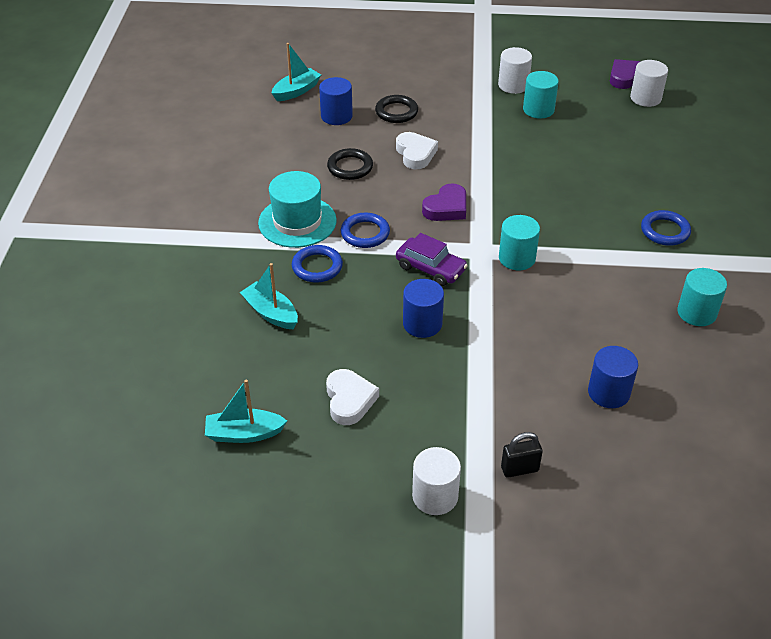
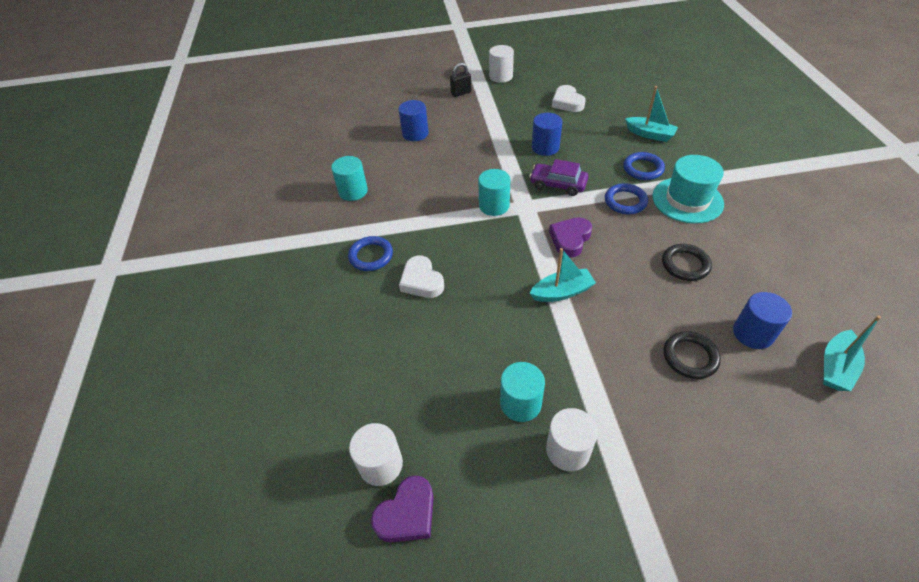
camera: 170 degrees right, 5 degrees up
turquoise boat [205,379,287,443] -> turquoise boat moved to [530,248,596,302]
white heart [396,132,438,169] -> white heart moved to [399,256,444,298]

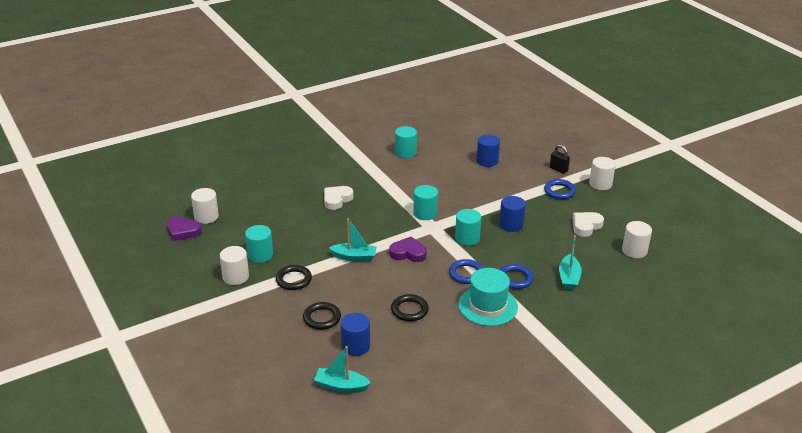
camera: 65 degrees right, 15 degrees down
blue ring [348,236,393,271] -> blue ring moved to [544,179,576,199]
purple car [529,159,588,196] -> turquoise cylinder [455,209,481,246]
turquoise boat [530,248,596,302] -> turquoise boat turned 45 degrees counterclockwise [329,218,377,262]
none -> black ring [276,265,312,290]
none -> white cylinder [622,221,652,258]

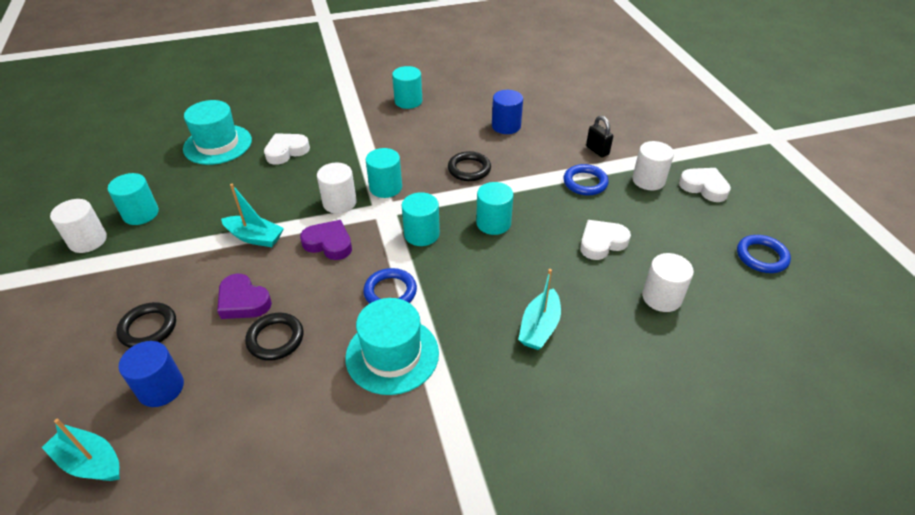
camera: 15 degrees right, 10 degrees up
purple heart [167,216,202,241] -> purple heart moved to [217,274,272,319]
white cylinder [191,188,219,224] -> white cylinder moved to [317,162,357,214]
black ring [276,265,312,290] -> black ring moved to [448,151,491,181]
blue cylinder [499,196,526,232] -> turquoise cylinder [476,182,513,235]
blue ring [500,264,534,289] -> blue ring moved to [737,235,791,273]
none -> turquoise hat [183,100,252,165]
none -> white heart [679,168,731,202]

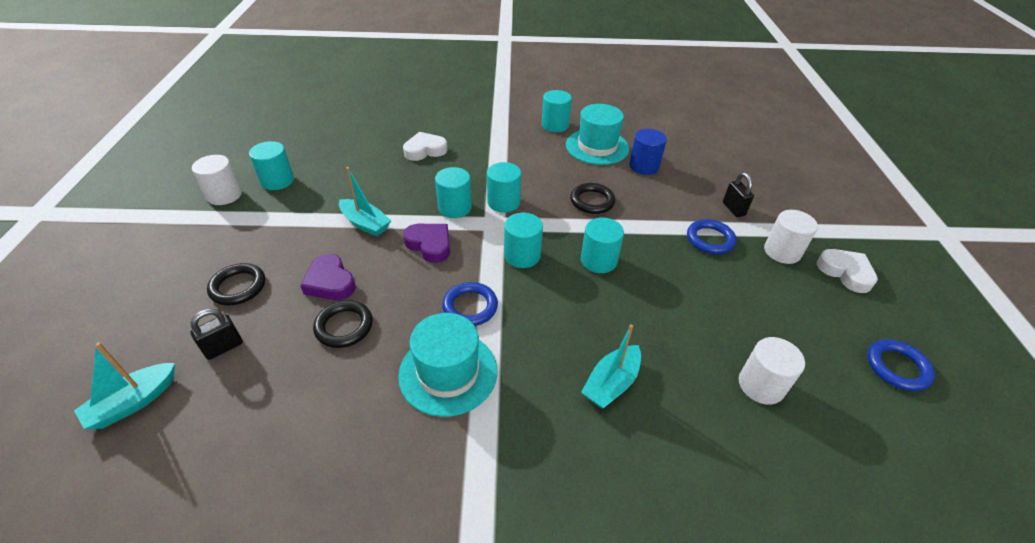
camera: 15 degrees right, 0 degrees up
turquoise boat [42,419,120,481] -> turquoise boat turned 90 degrees counterclockwise [74,342,175,429]
blue cylinder [119,341,184,407] -> black padlock [190,309,243,360]
turquoise hat [183,100,252,165] -> turquoise hat moved to [566,104,629,165]
white cylinder [317,162,357,214] -> turquoise cylinder [435,167,472,218]
white heart [580,220,631,260] -> none

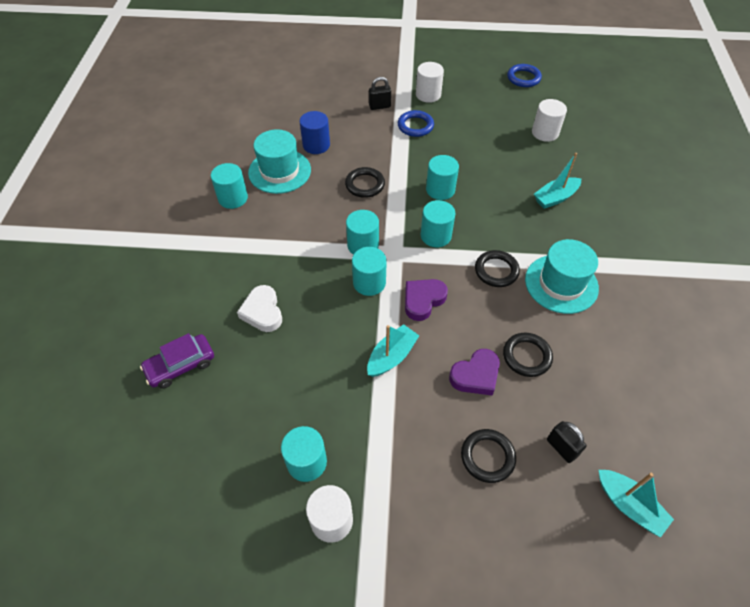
camera: 85 degrees left, 10 degrees up
blue ring [442,282,498,326] -> black ring [475,250,520,287]
turquoise boat [581,324,641,408] -> turquoise boat turned 105 degrees clockwise [534,153,581,209]
white heart [817,249,878,293] -> none
none -> purple car [140,333,214,389]

